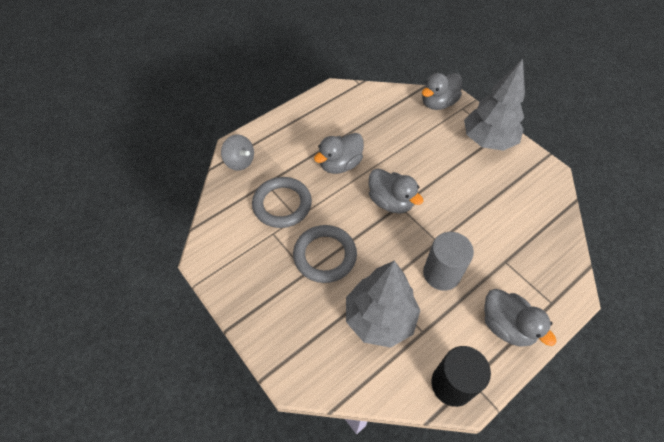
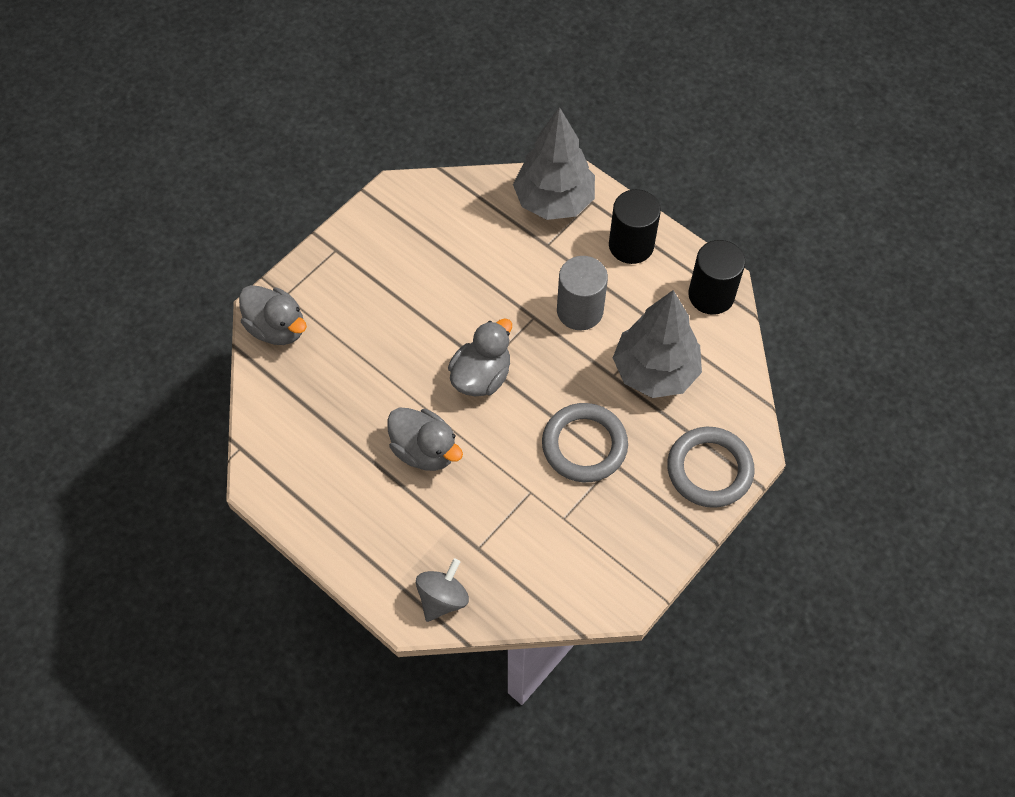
camera: 100 degrees left, 5 degrees up
grey ring [252,177,312,228] -> grey ring moved to [667,427,755,508]
grey tree [464,59,525,151] -> grey tree moved to [513,107,595,220]
grey duck [484,289,556,347] -> black cylinder [609,189,661,264]

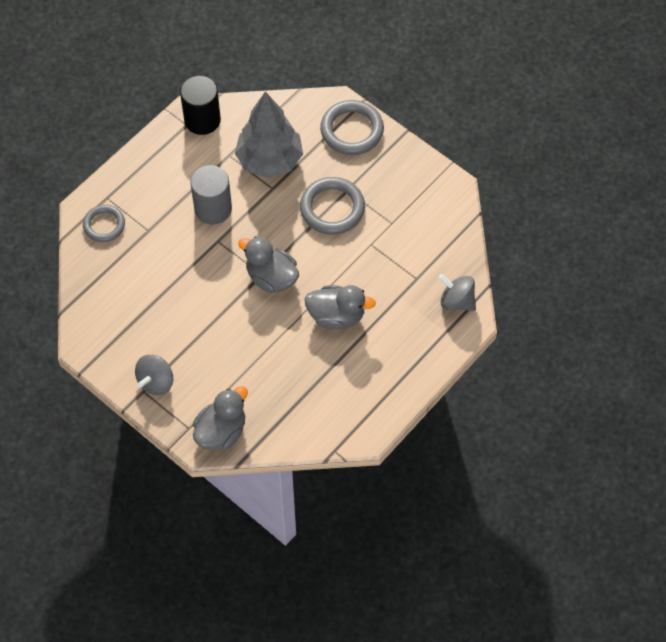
camera: 90 degrees left, 0 degrees up
grey duck [387,407,463,471] -> grey duck turned 60 degrees clockwise [305,285,376,329]
grey tree [513,107,595,220] -> grey ring [83,205,125,242]
black cylinder [609,189,661,264] -> none
none -> grey spinning top [135,355,173,395]

